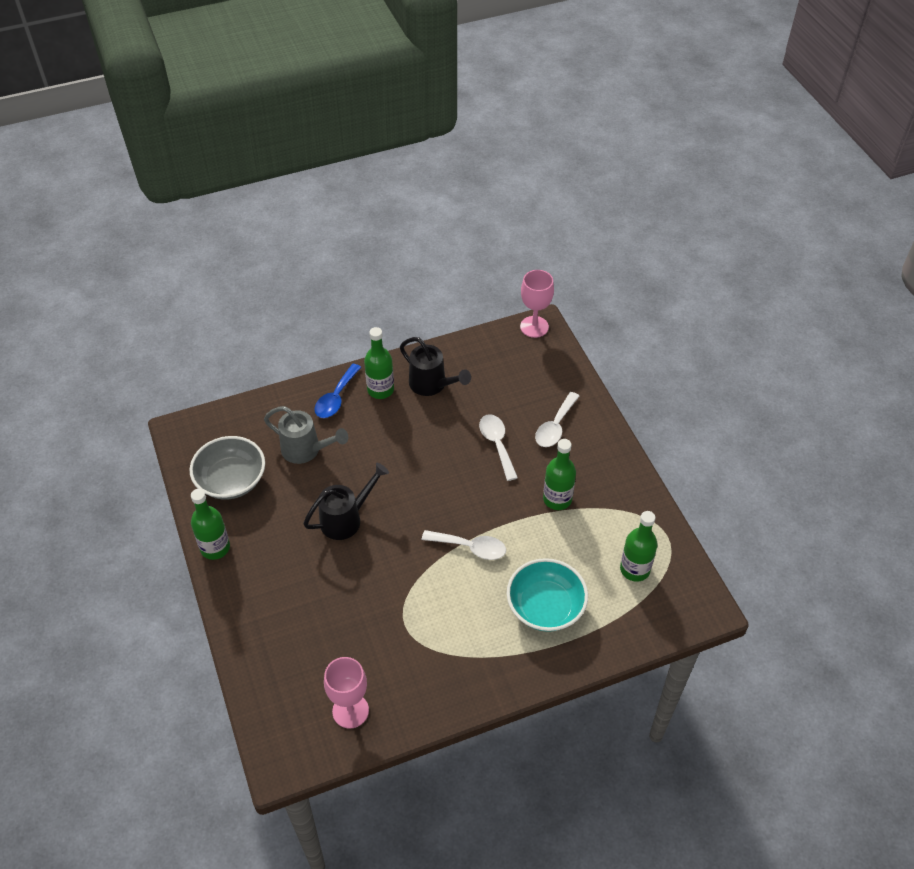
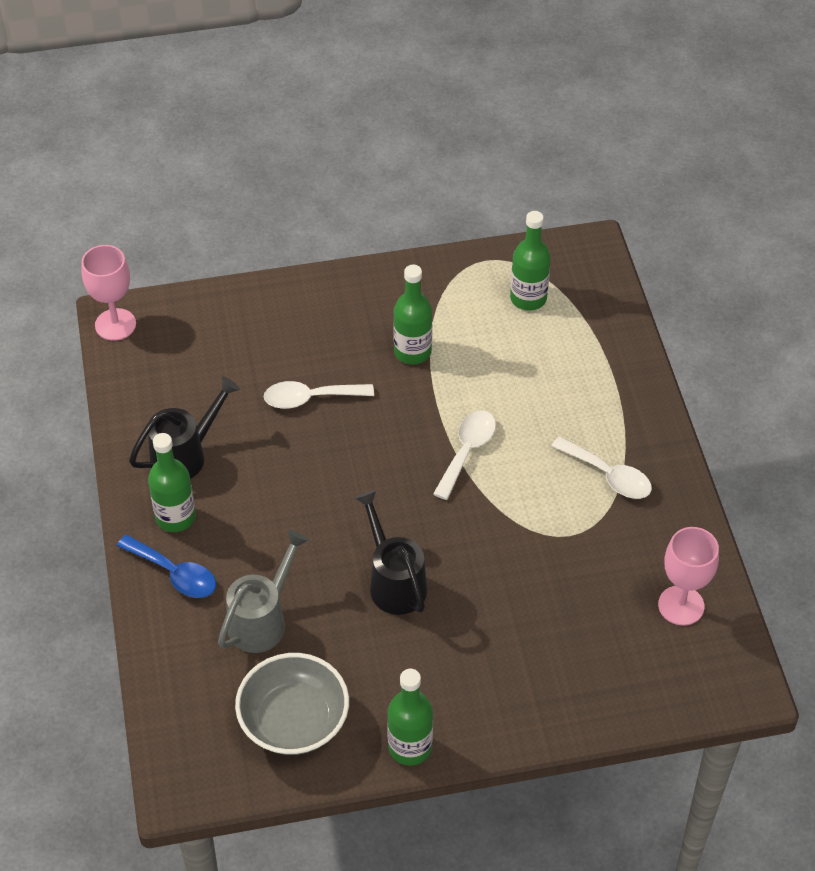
camera: 80 degrees left, 0 degrees up
turquoise bowl [507,558,588,632] -> none
white spoon [535,392,580,447] -> white spoon moved to [551,436,652,499]

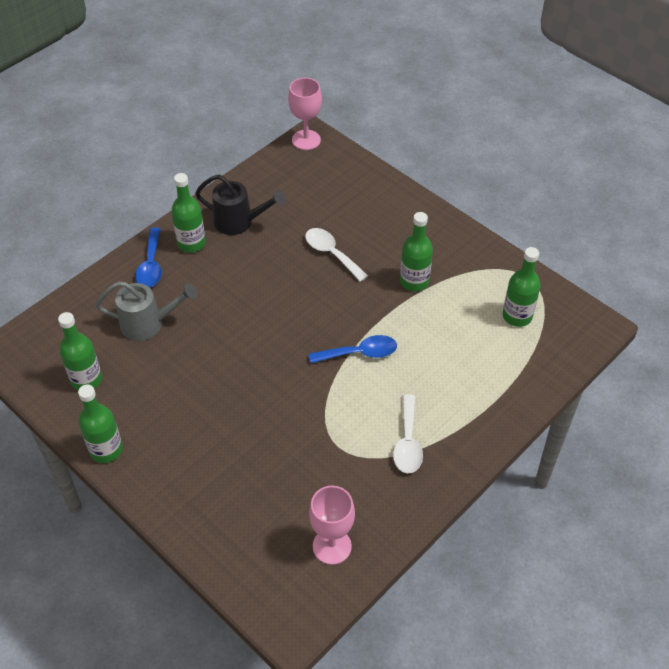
camera: 55 degrees right, 0 degrees up
grey bowl [235,653,349,755] -> green bottle [58,312,102,390]
black watering can [355,490,427,615] -> none
white spoon [433,410,496,500] -> blue spoon [309,335,397,363]

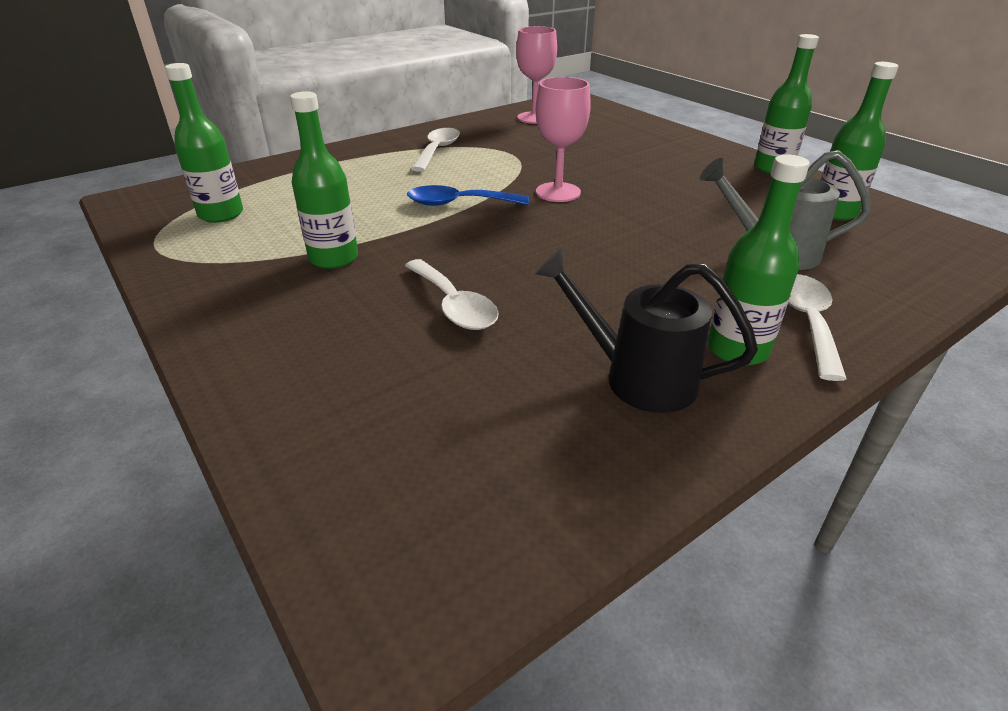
camera: 170 degrees left, 15 degrees down
blue spoon [135,228,162,288] -> white spoon [788,274,847,381]
pink goblet [288,78,322,150] -> pink goblet moved to [536,77,591,202]

